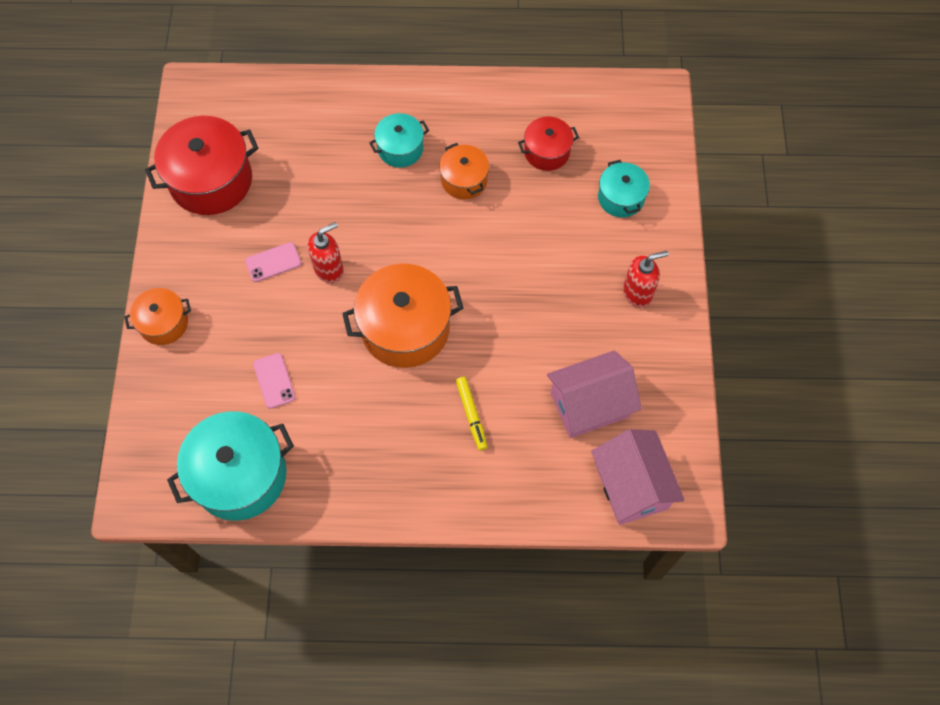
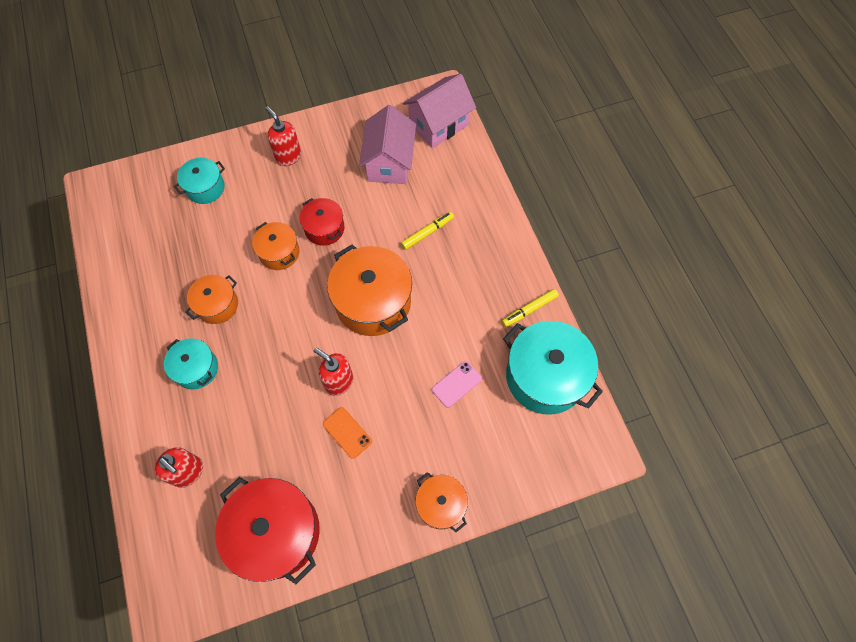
camera: 110 degrees left, 0 degrees up
pink phone [245,242,302,282] -> orange phone [323,407,372,459]
red pot [518,117,579,171] -> red pot moved to [299,198,345,246]
pink house [547,351,642,438] -> pink house turned 45 degrees clockwise [359,105,416,184]
none -> red soap dispenser [154,447,203,488]
none -> orange pot [252,222,300,270]
none -> yellow marker [502,289,559,327]

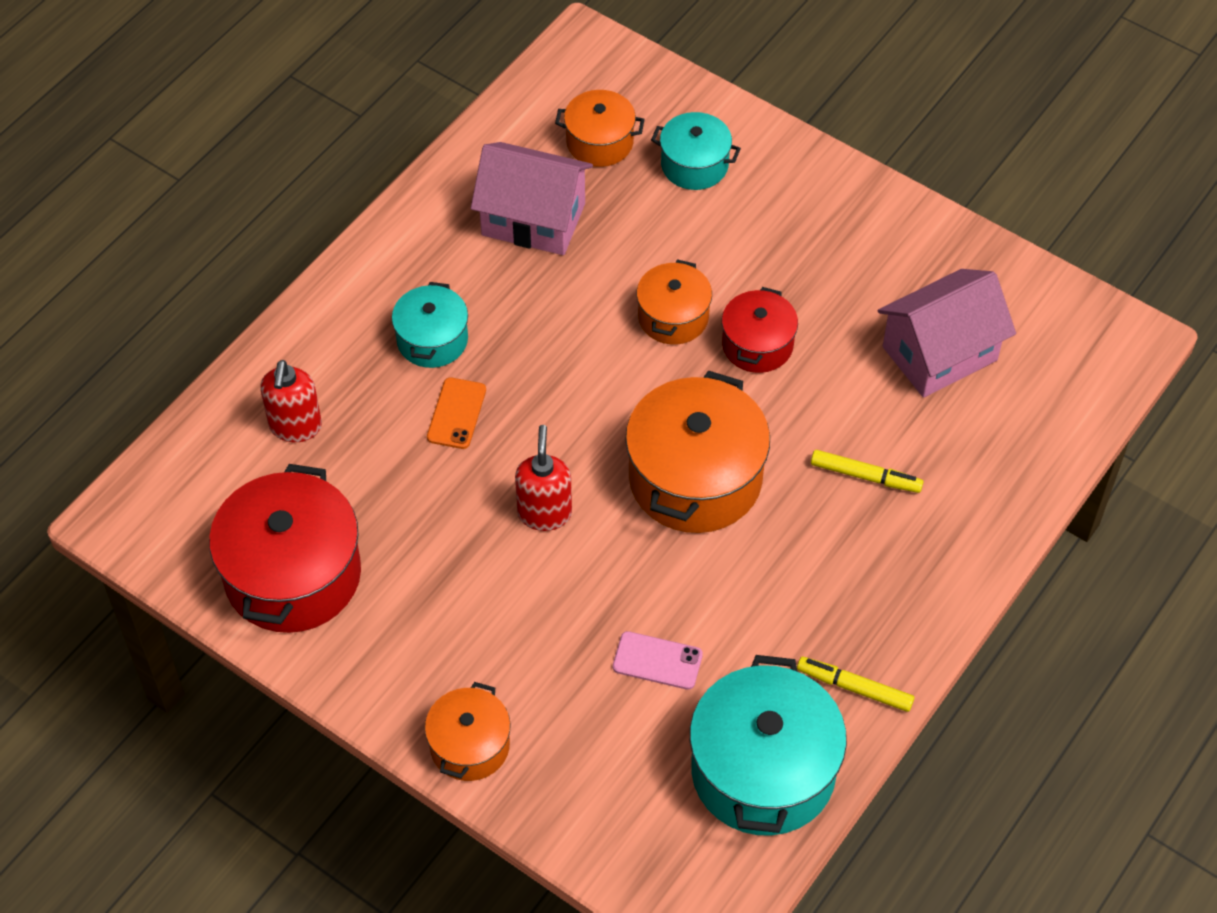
camera: 55 degrees right, 10 degrees down
orange pot [185,275,238,324] -> orange pot moved to [555,90,645,167]
red soap dispenser [265,106,301,166] -> none
orange phone [323,407,372,459] -> orange phone moved to [427,378,486,449]
pink house [403,74,476,148] -> pink house moved to [471,142,593,255]

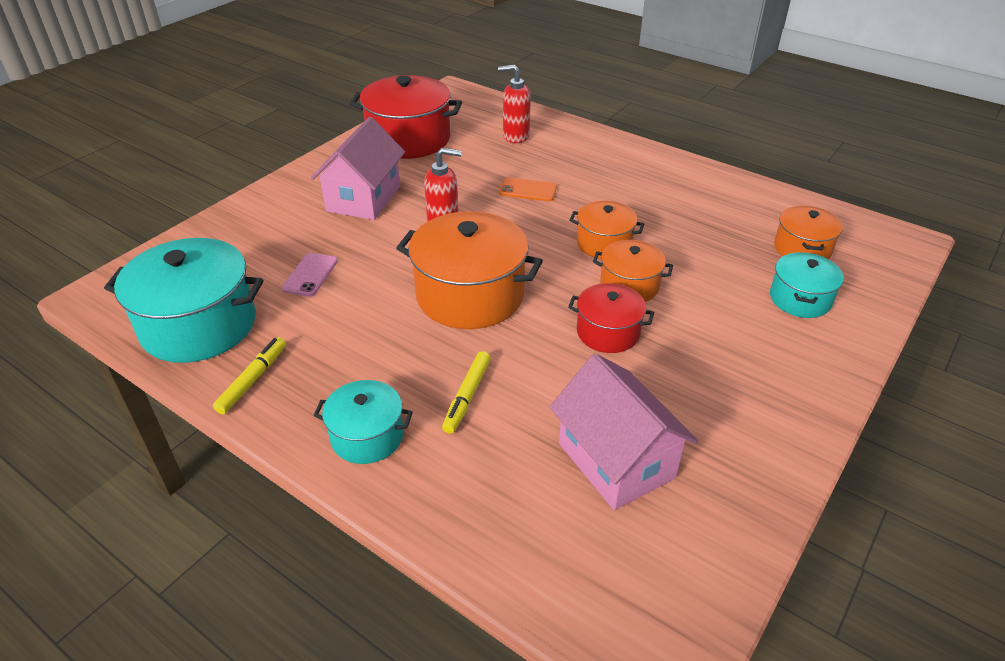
camera: 90 degrees right, 15 degrees down
turquoise pot [392,282,468,368] -> turquoise pot moved to [313,380,413,464]
orange pot [425,682,511,781] -> orange pot moved to [569,201,644,259]
pink house [471,142,593,255] -> pink house moved to [311,117,405,220]

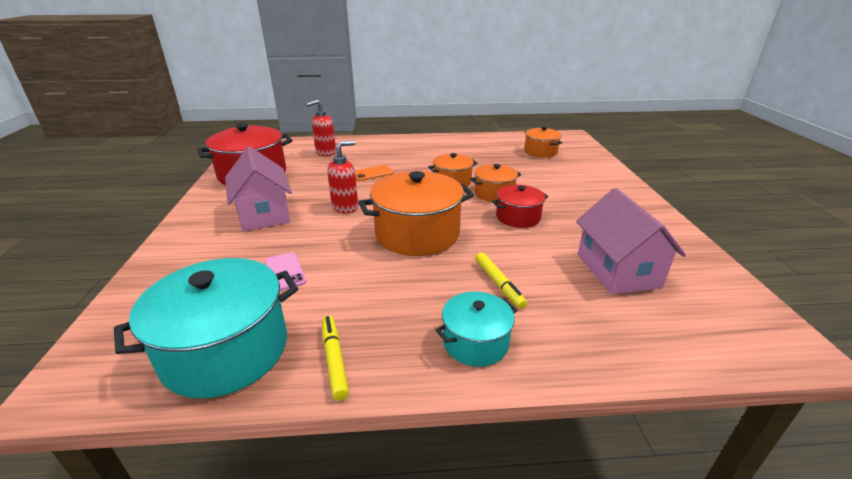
camera: 40 degrees left, 10 degrees down
pink house [550,354,698,510] -> pink house turned 60 degrees clockwise [576,188,686,294]
turquoise pot [770,252,844,318] -> none

